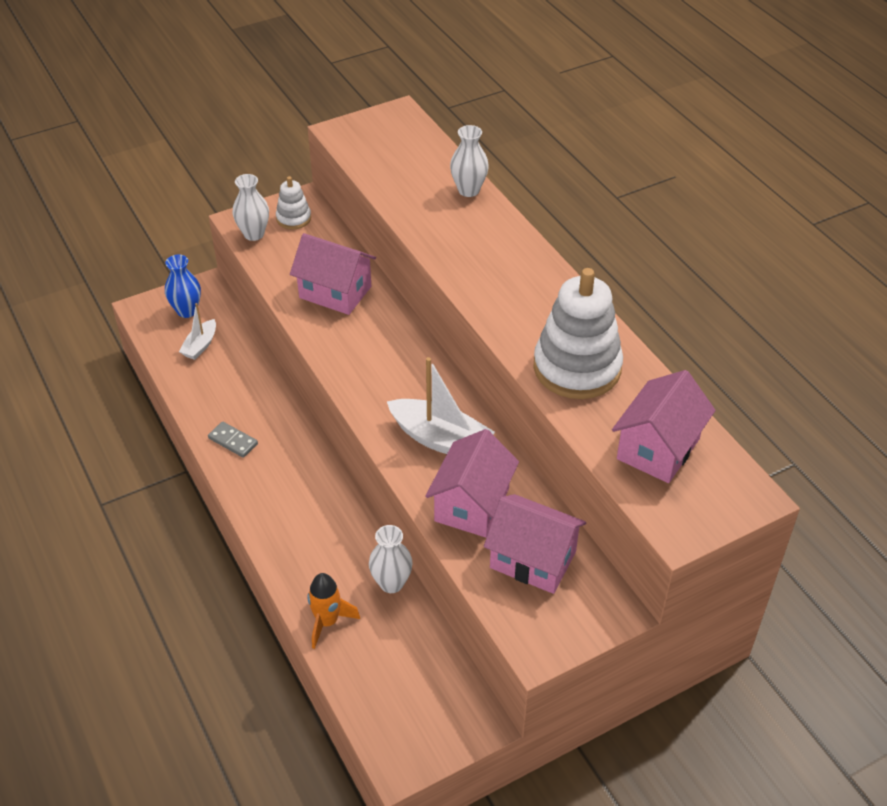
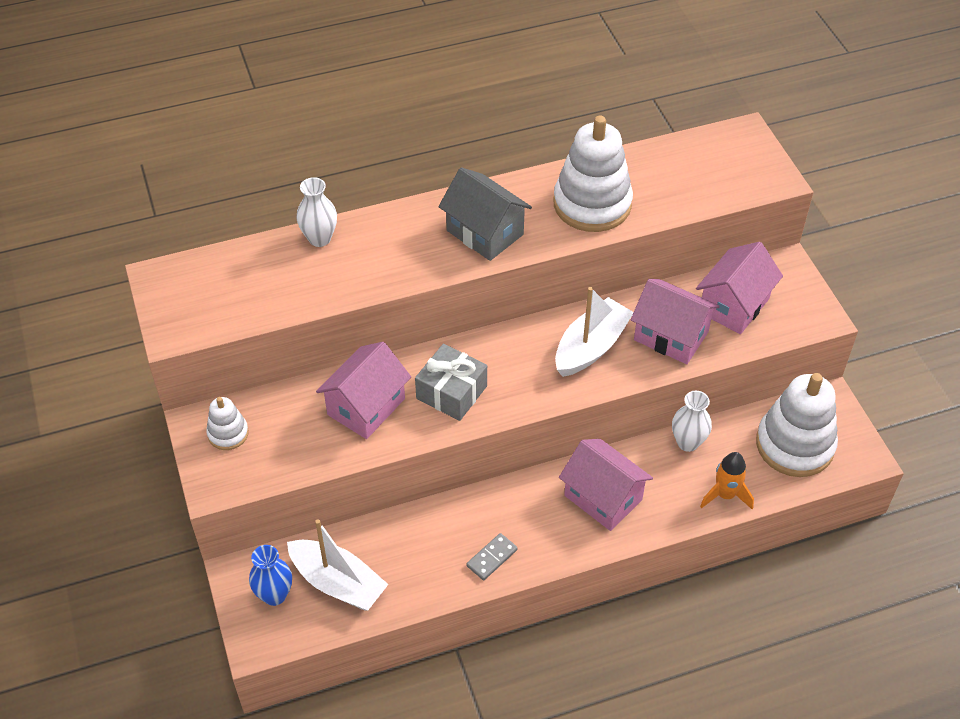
camera: 80 degrees left, 5 degrees up
white boat [179,303,216,360] -> white boat [287,519,388,611], size x1.78
white vase [233,174,269,241] -> none
pink house [612,370,716,483] -> pink house moved to [559,439,653,531]
none -> grey gift [415,344,487,421]
none -> grey house [438,167,532,261]
none -> white stacking toy [756,373,838,477]

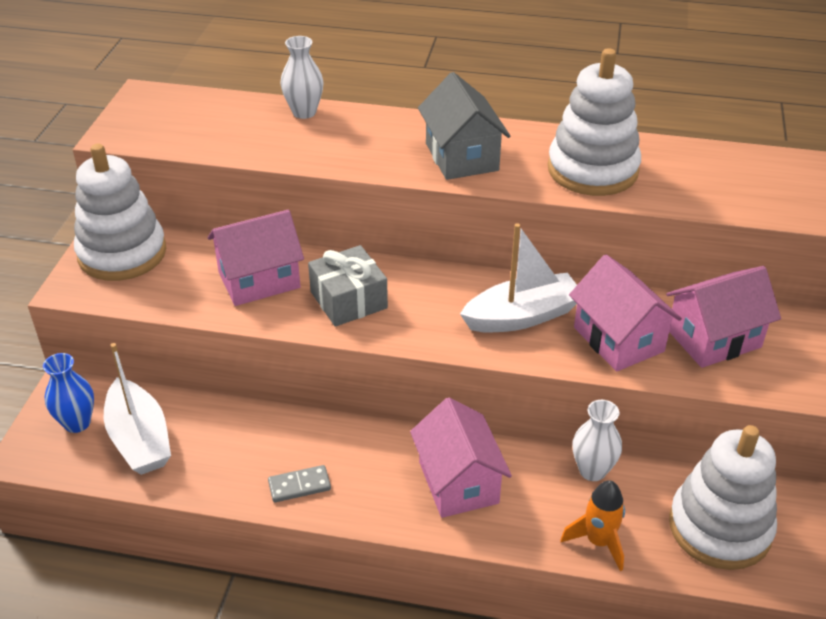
camera: 30 degrees right, 10 degrees down
white stacking toy [206,397,249,450] -> white stacking toy [74,144,166,281], size x2.03

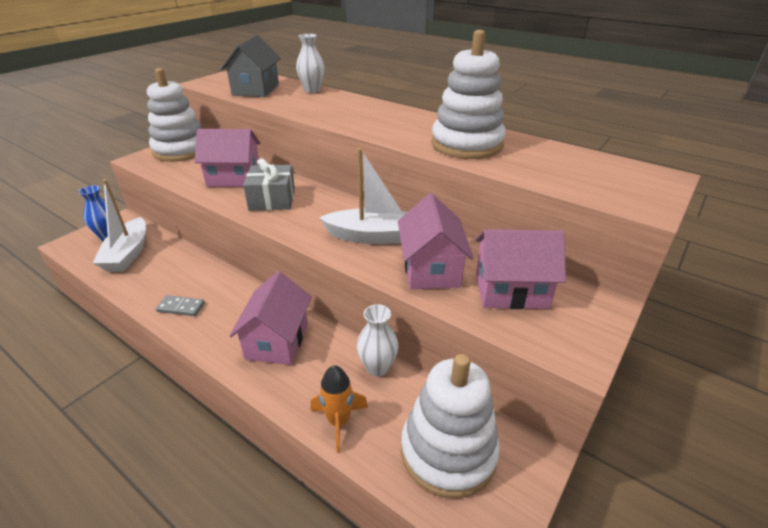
camera: 25 degrees right, 5 degrees down
grey house [418,72,510,180] -> grey house moved to [221,35,281,97]

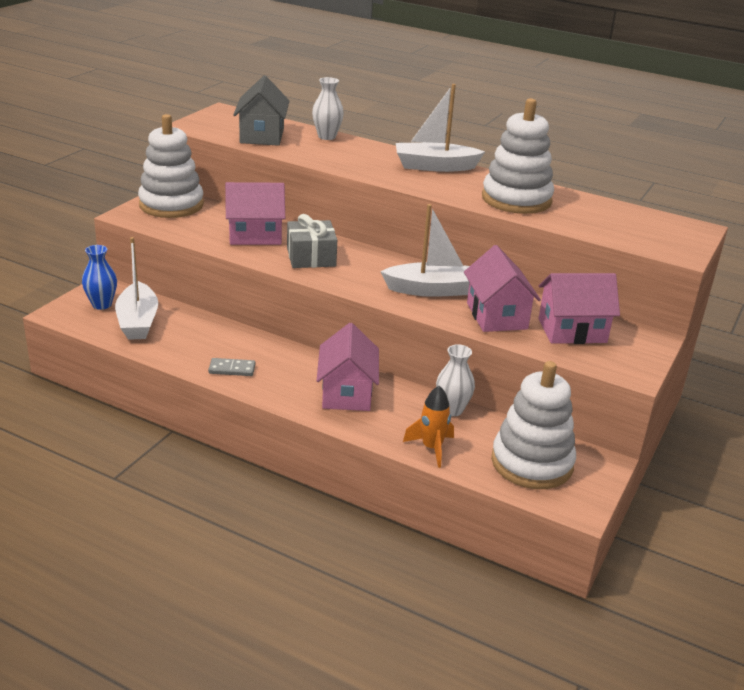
camera: 10 degrees left, 5 degrees down
none -> white boat [396,84,485,172]

